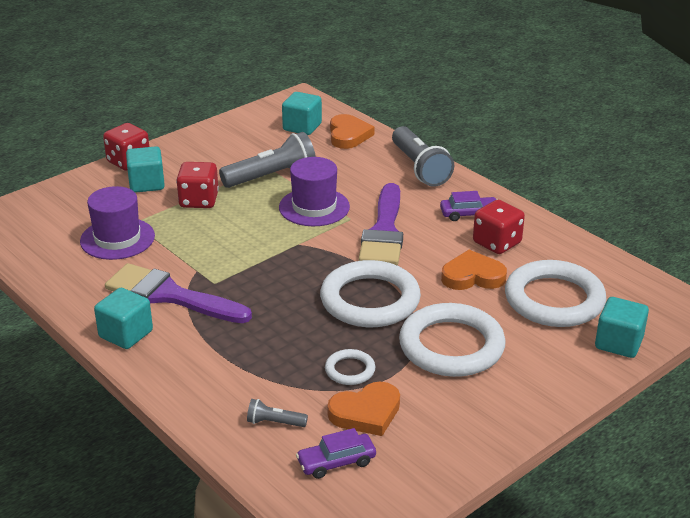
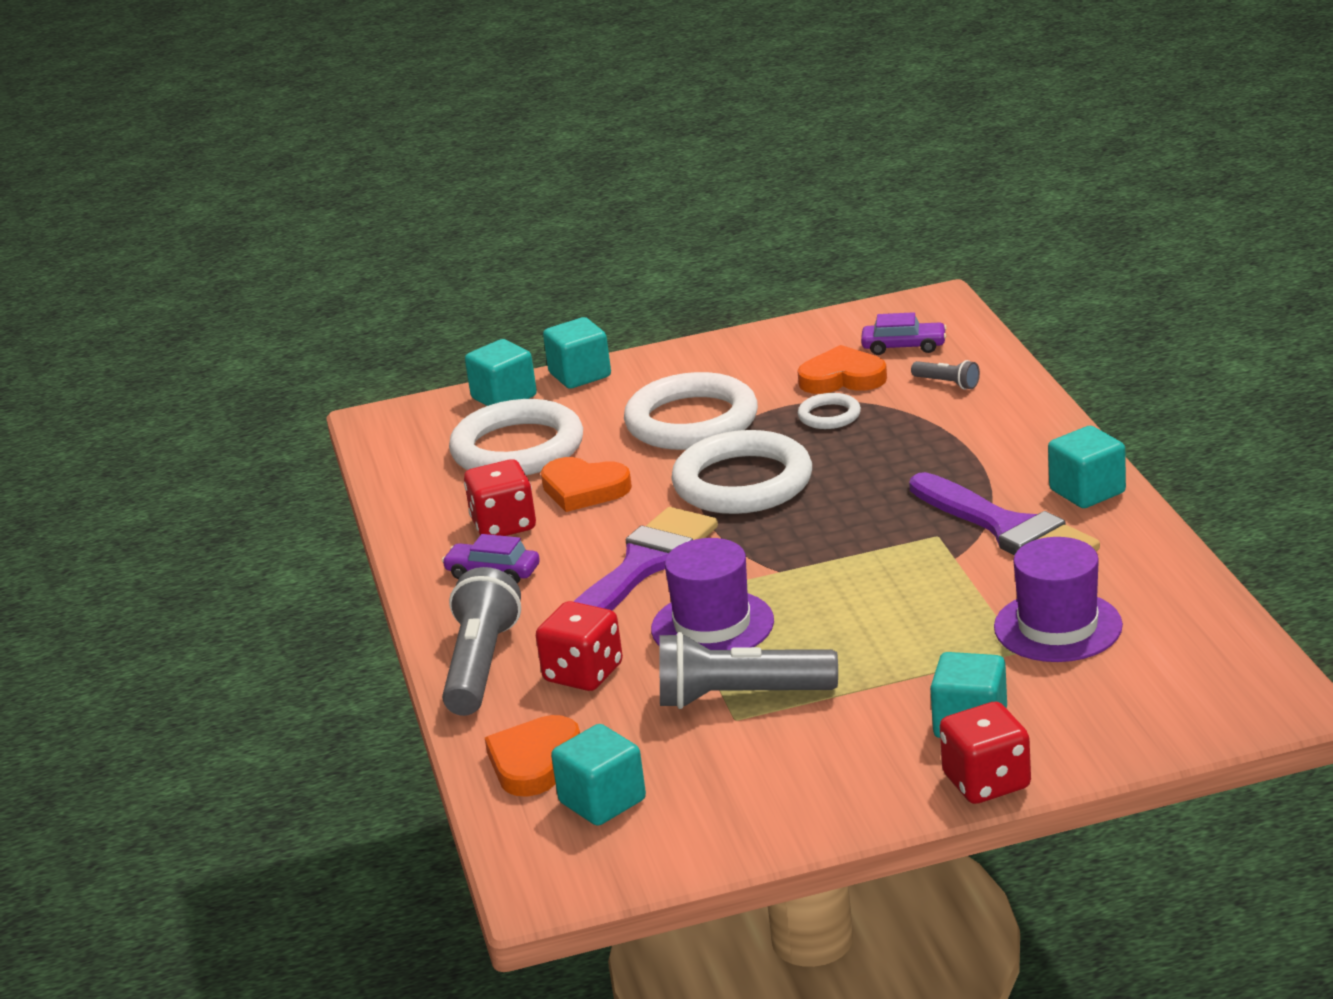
camera: 150 degrees left, 5 degrees down
red dice [176,162,219,208] -> red dice moved to [536,601,623,691]
none -> turquoise cube [543,317,611,389]

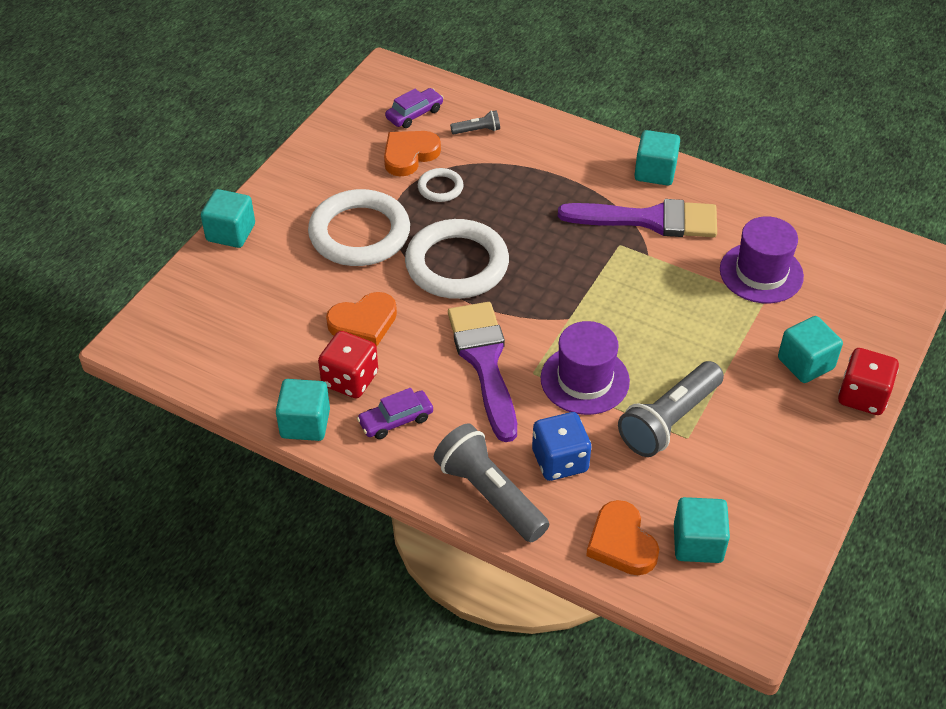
camera: 50 degrees left, 20 degrees up
white ring [449,399,583,475] -> none
turquoise cube [465,339,537,406] -> turquoise cube moved to [276,379,330,441]
red dice [536,601,623,691] -> blue dice [532,412,591,481]

